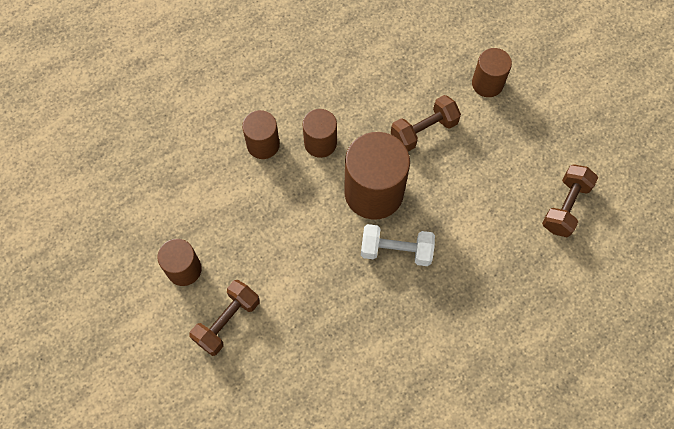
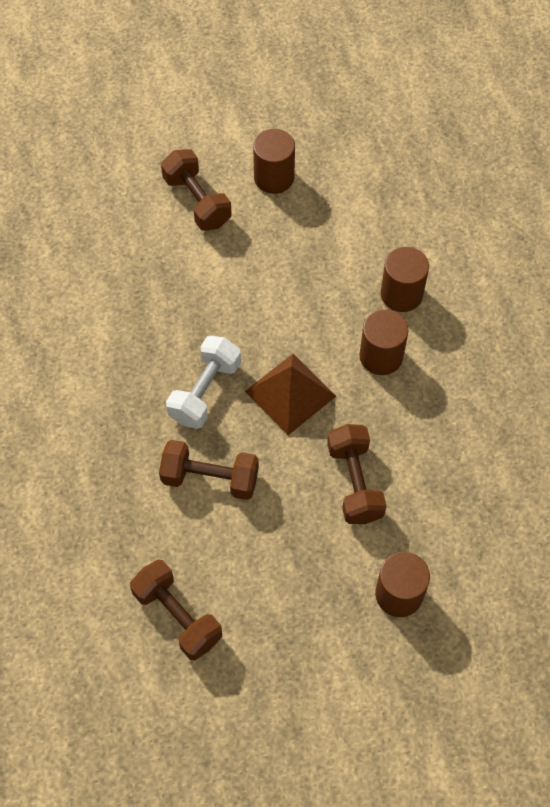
camera: 110 degrees right, 5 degrees down
brown cylinder [344,132,410,220] -> brown pyramid [245,354,336,435]
none -> brown dumbbell [159,440,259,500]

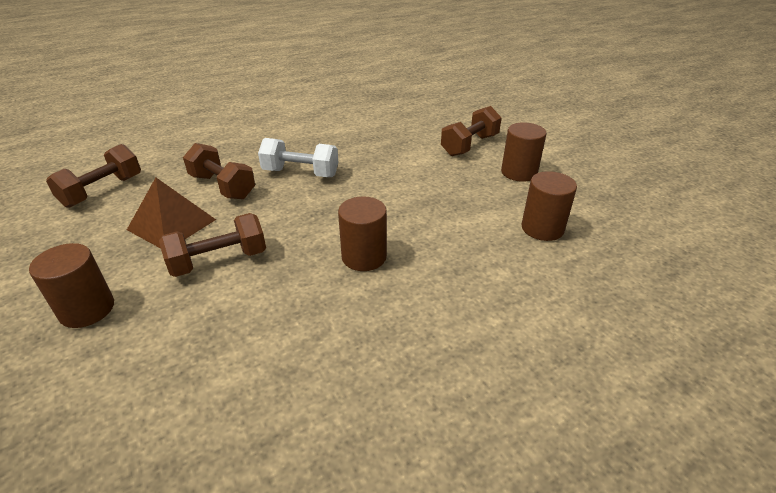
camera: 75 degrees right, 25 degrees down
brown dumbbell [159,440,259,500] -> brown dumbbell turned 45 degrees counterclockwise [183,143,255,199]
brown pyramid [245,354,336,435] -> brown pyramid moved to [127,178,216,249]
brown cylinder [381,247,429,312] -> brown cylinder moved to [522,171,577,241]

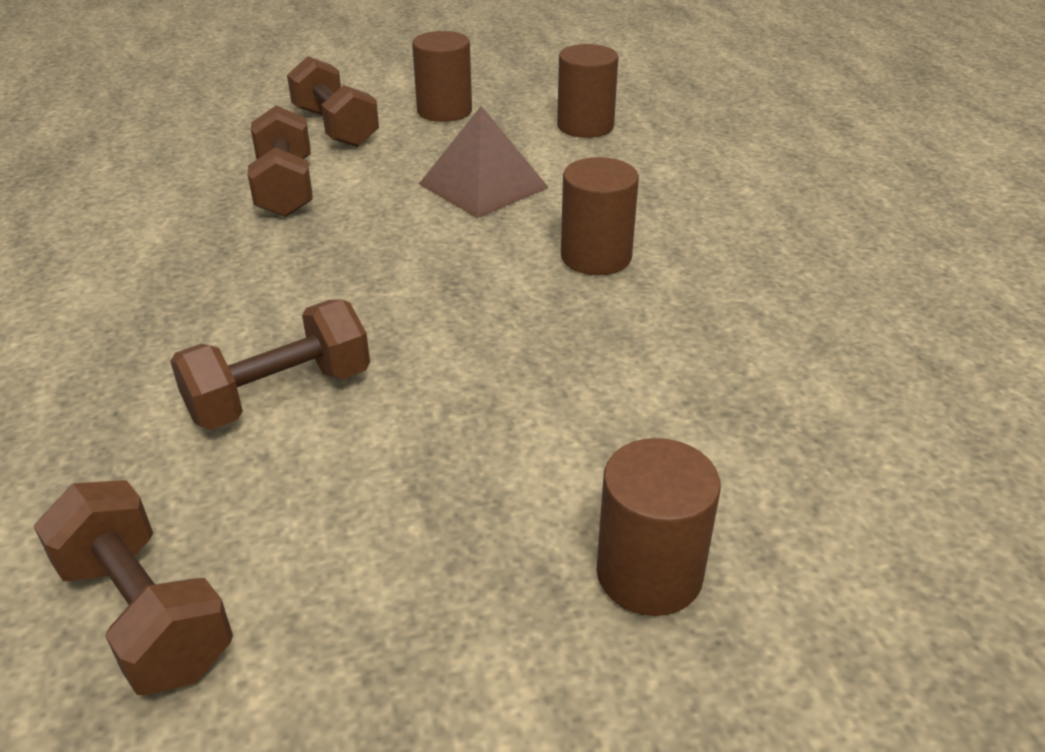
camera: 75 degrees left, 0 degrees up
brown pyramid [127,178,216,249] -> brown pyramid moved to [419,106,549,218]
brown dumbbell [159,213,266,277] -> brown dumbbell moved to [248,105,313,217]
white dumbbell [258,138,338,177] -> none

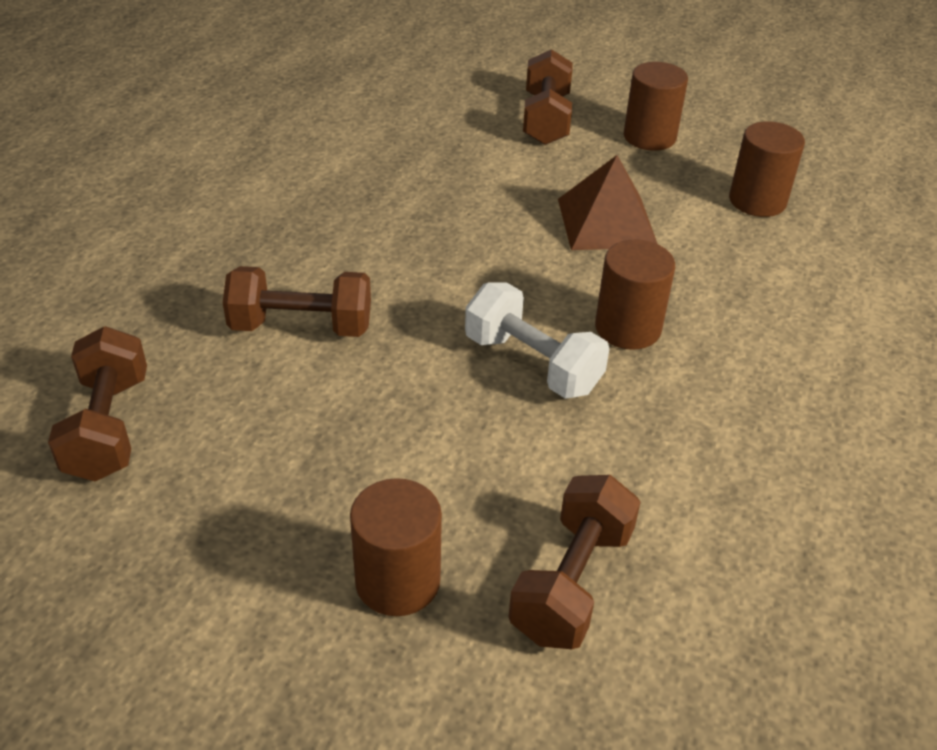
camera: 35 degrees right, 5 degrees up
brown dumbbell [248,105,313,217] -> brown dumbbell moved to [508,475,641,649]
none -> white dumbbell [465,282,609,399]

